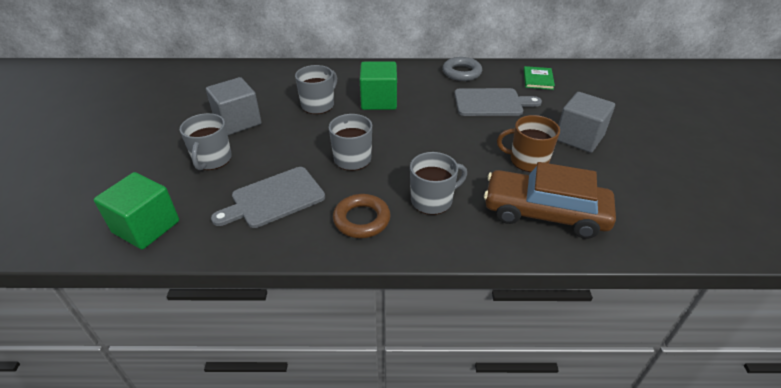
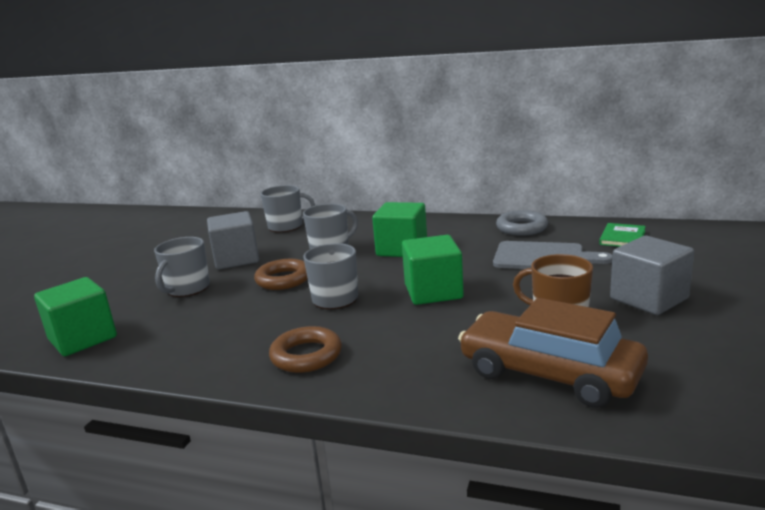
camera: 20 degrees right, 20 degrees down
grey cutting board [211,167,325,228] -> none
grey mug [410,152,467,215] -> grey mug moved to [260,185,315,232]
none -> brown ring [254,259,308,290]
none -> green cube [402,235,464,305]

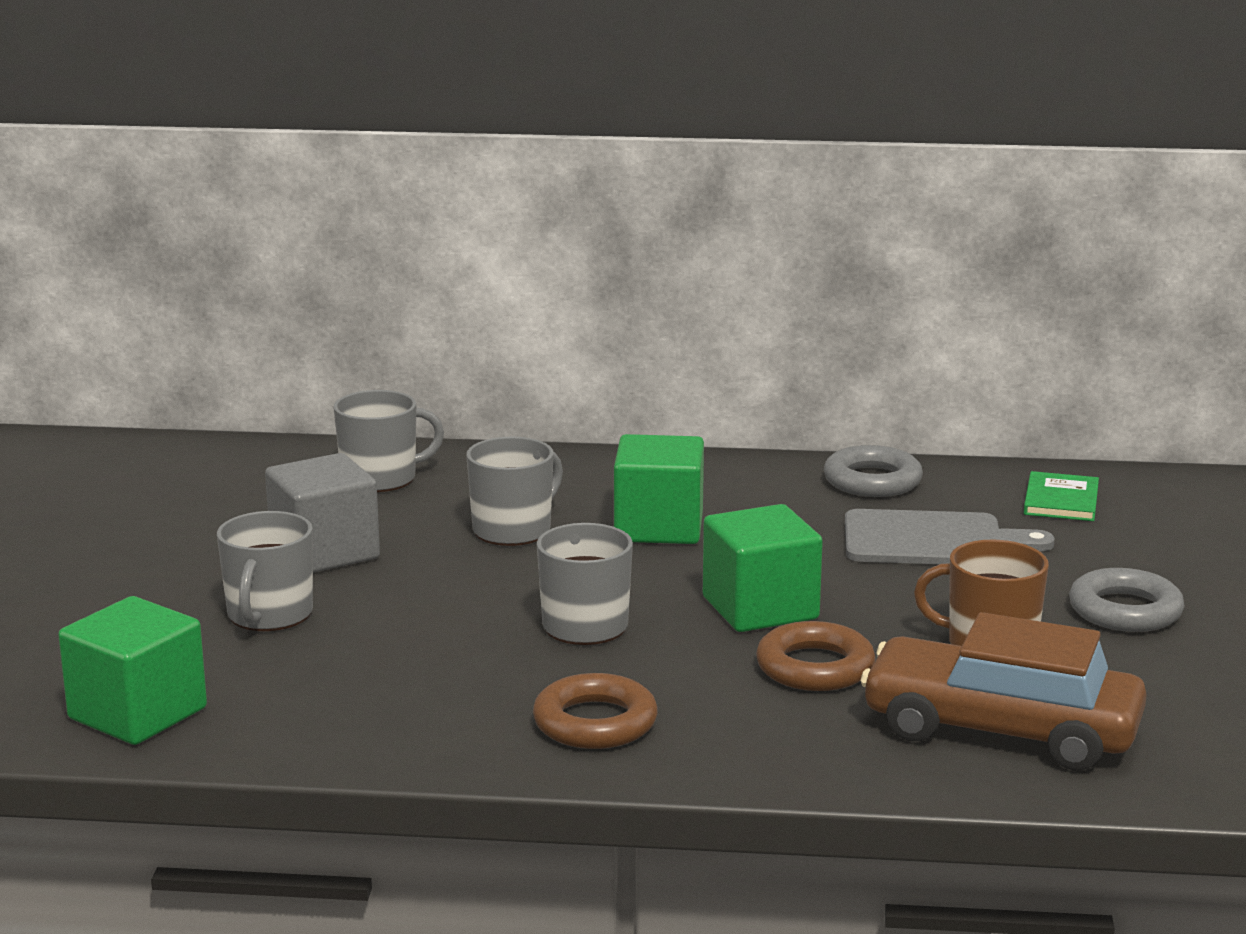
camera: 15 degrees left, 0 degrees up
brown ring [254,259,308,290] -> brown ring moved to [756,621,875,691]
grey cube [610,236,694,315] -> grey ring [1069,568,1185,632]

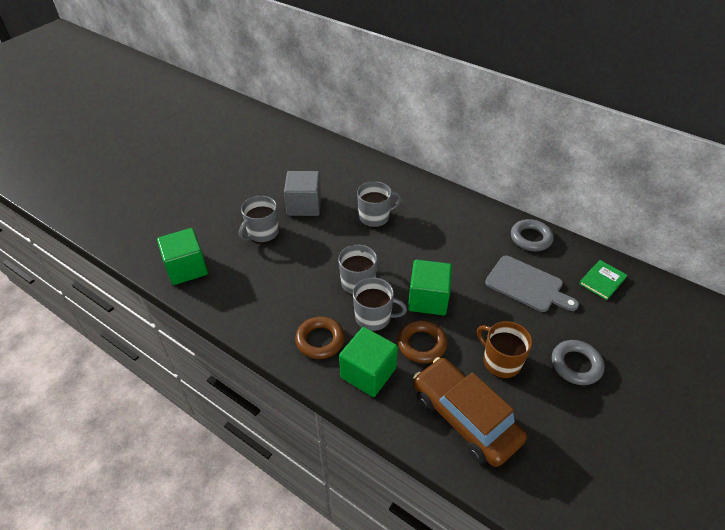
camera: 30 degrees right, 25 degrees up
grey mug [333,390,444,492] -> grey mug moved to [353,278,407,331]
green cube [614,434,704,544] -> green cube moved to [339,327,398,397]

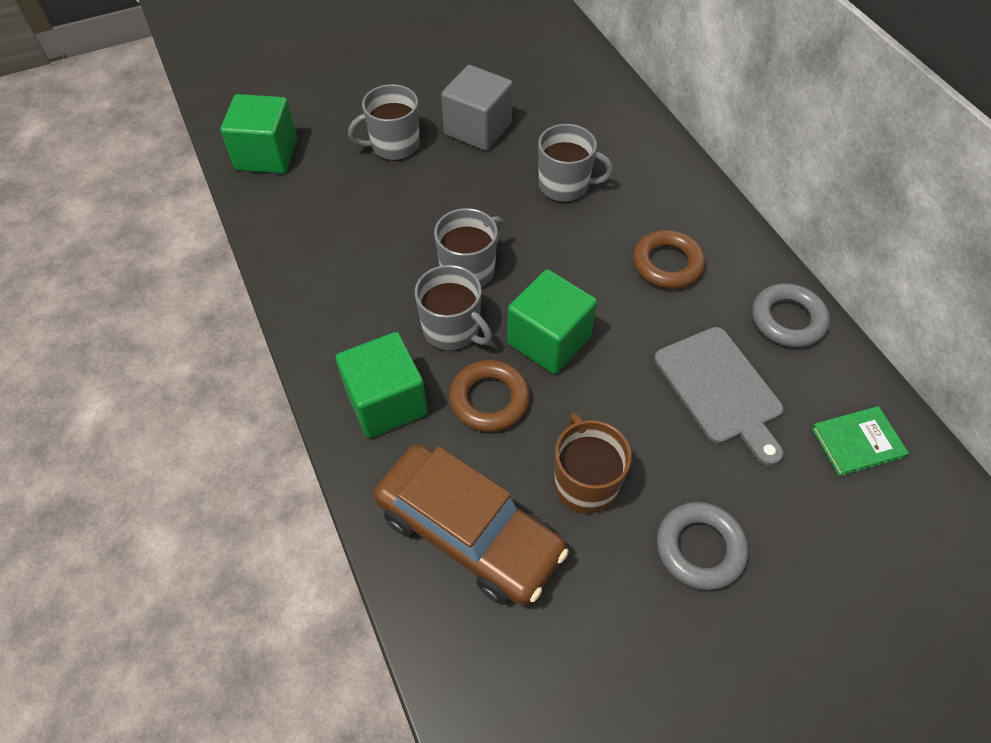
camera: 30 degrees right, 10 degrees up
brown ring [295,316,345,359] -> brown ring moved to [633,230,705,289]
brown car [413,357,527,467] -> brown car turned 135 degrees clockwise [374,444,569,606]

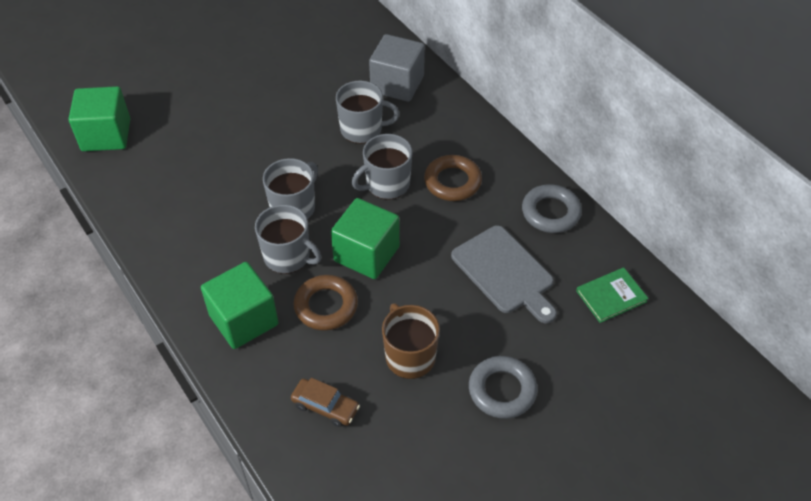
camera: 10 degrees left, 5 degrees down
grey mug [348,84,420,161] -> grey mug moved to [352,134,412,200]
brown car [374,444,569,606] -> brown car [291,378,360,427], size x0.45
grey cube [441,65,513,151] -> grey cube moved to [369,34,425,102]

